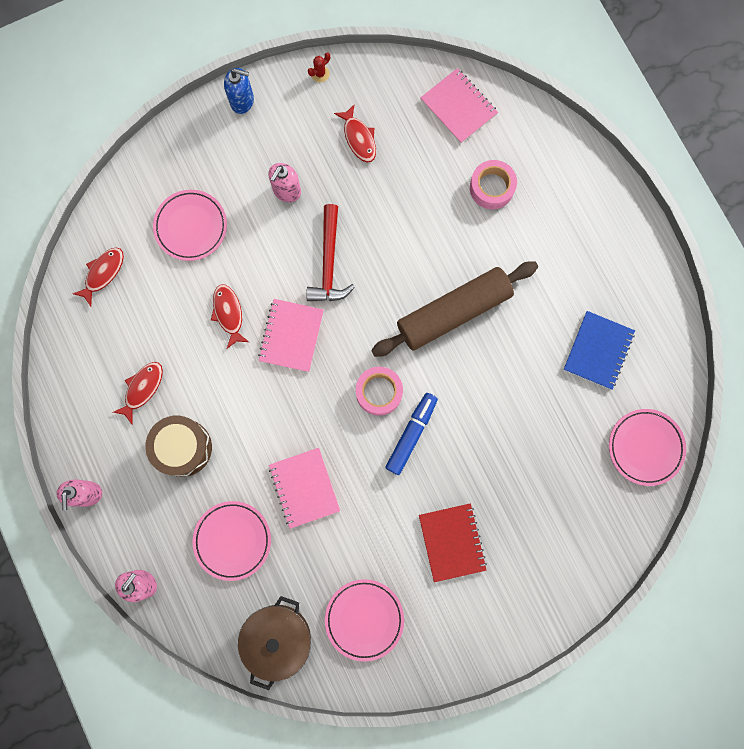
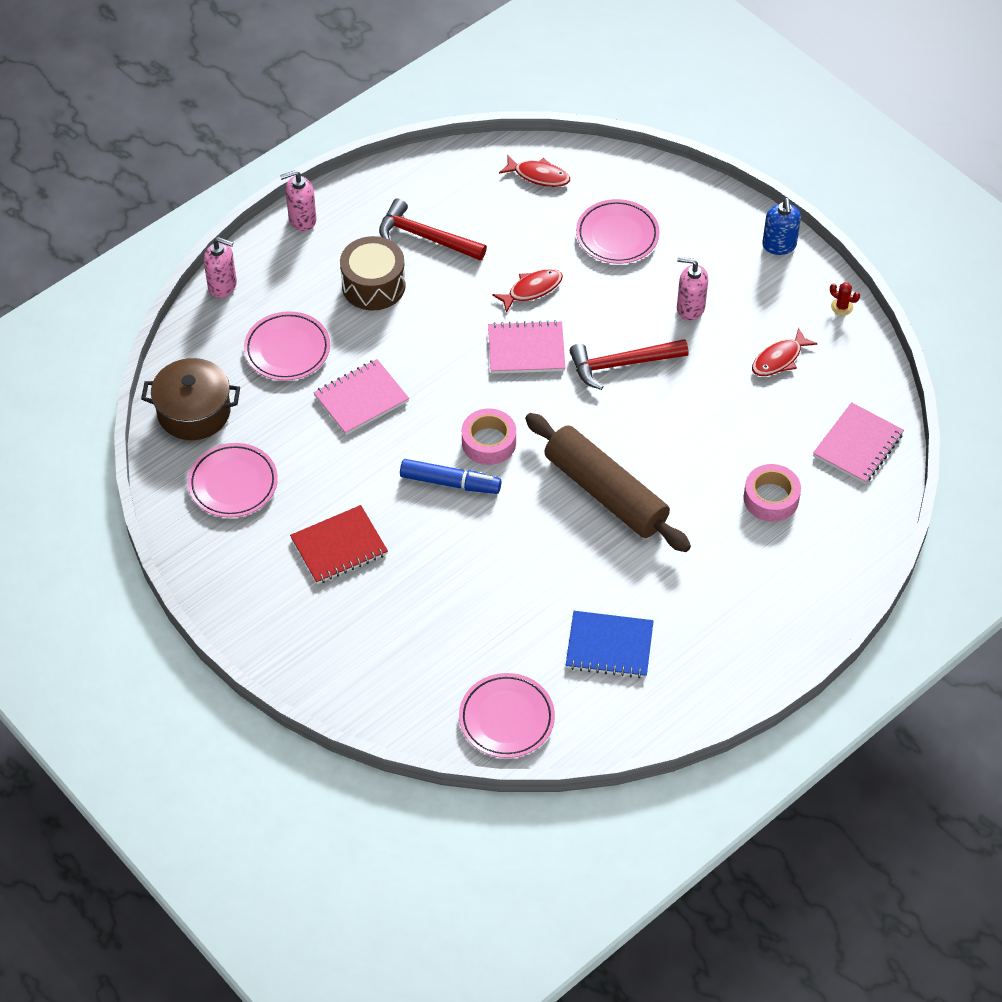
camera: 75 degrees right, 25 degrees down
red fish [113,362,163,424] -> red hammer [379,198,487,260]

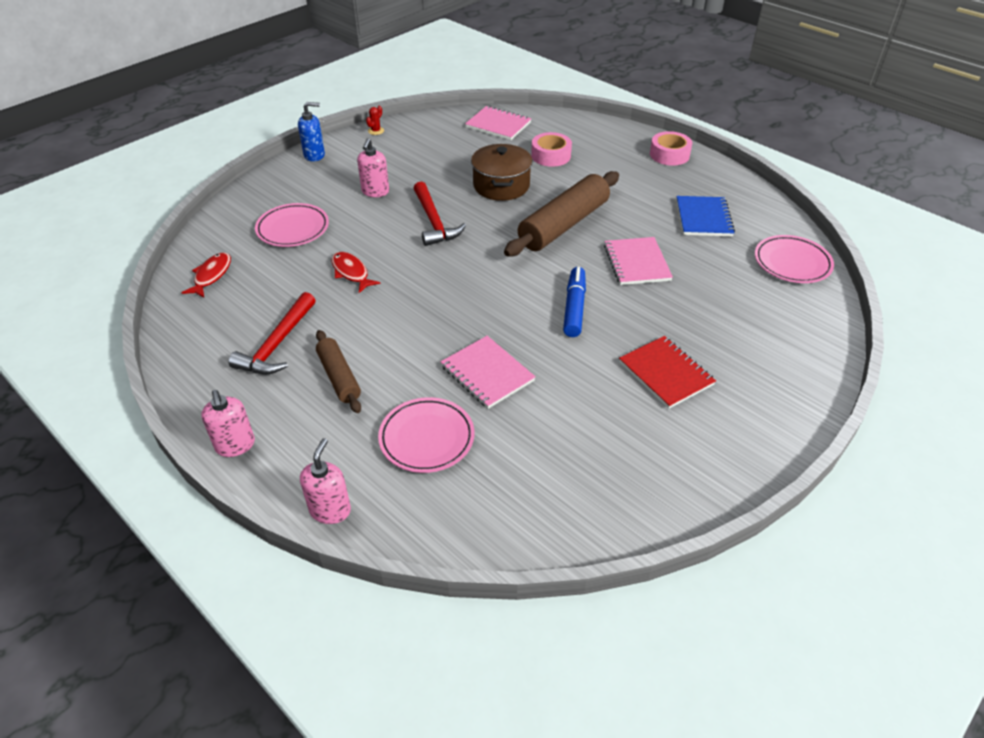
camera: 95 degrees left, 10 degrees down
brown pot [141,358,240,440] -> brown pot moved to [471,144,532,201]
pink plate [188,443,278,518] -> none
brown drum [340,236,406,311] -> brown rolling pin [316,330,361,413]
pink tape [462,408,516,465] -> pink tape moved to [650,131,692,166]
pink notebook [488,320,565,374] -> pink notebook moved to [604,237,673,285]
red fish [752,328,818,376] -> none

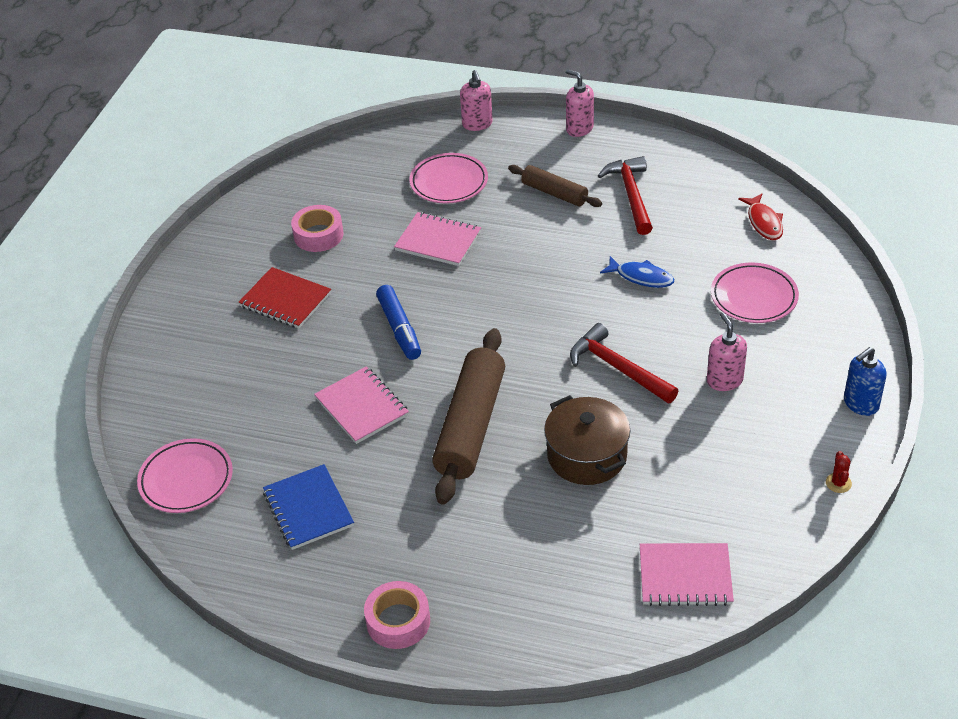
camera: 155 degrees right, 0 degrees up
red fish [331,252,380,293] -> blue fish [600,256,674,288]
pink tape [531,132,572,167] -> pink tape moved to [291,205,344,252]

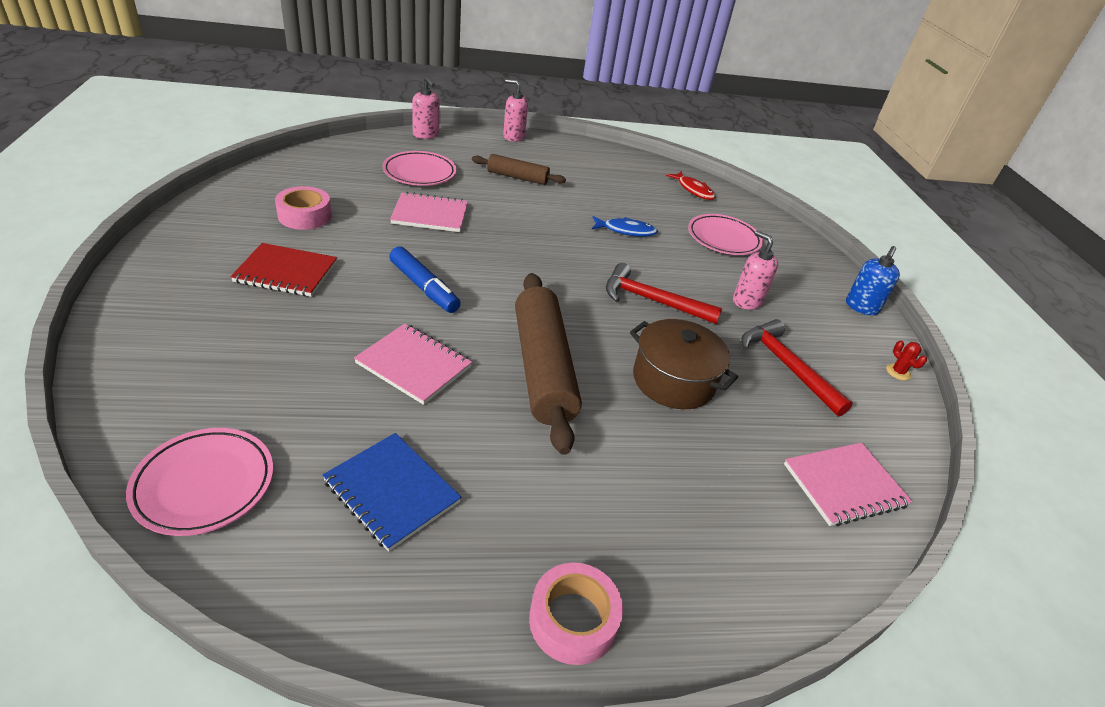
camera: 30 degrees left, 5 degrees down
red hammer [598,156,653,235] -> red hammer moved to [741,319,853,416]

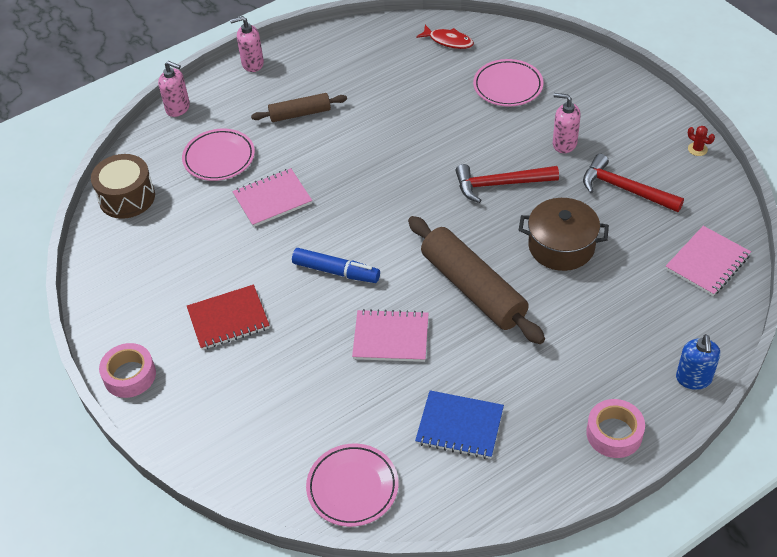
camera: 20 degrees left, 10 degrees up
pink tape [275,186,332,230] -> pink tape moved to [99,343,156,398]
blue fish [592,216,658,236] -> none
blue soap dispenser [846,246,900,315] -> blue soap dispenser moved to [676,334,720,390]
none -> brown drum [91,154,155,219]

